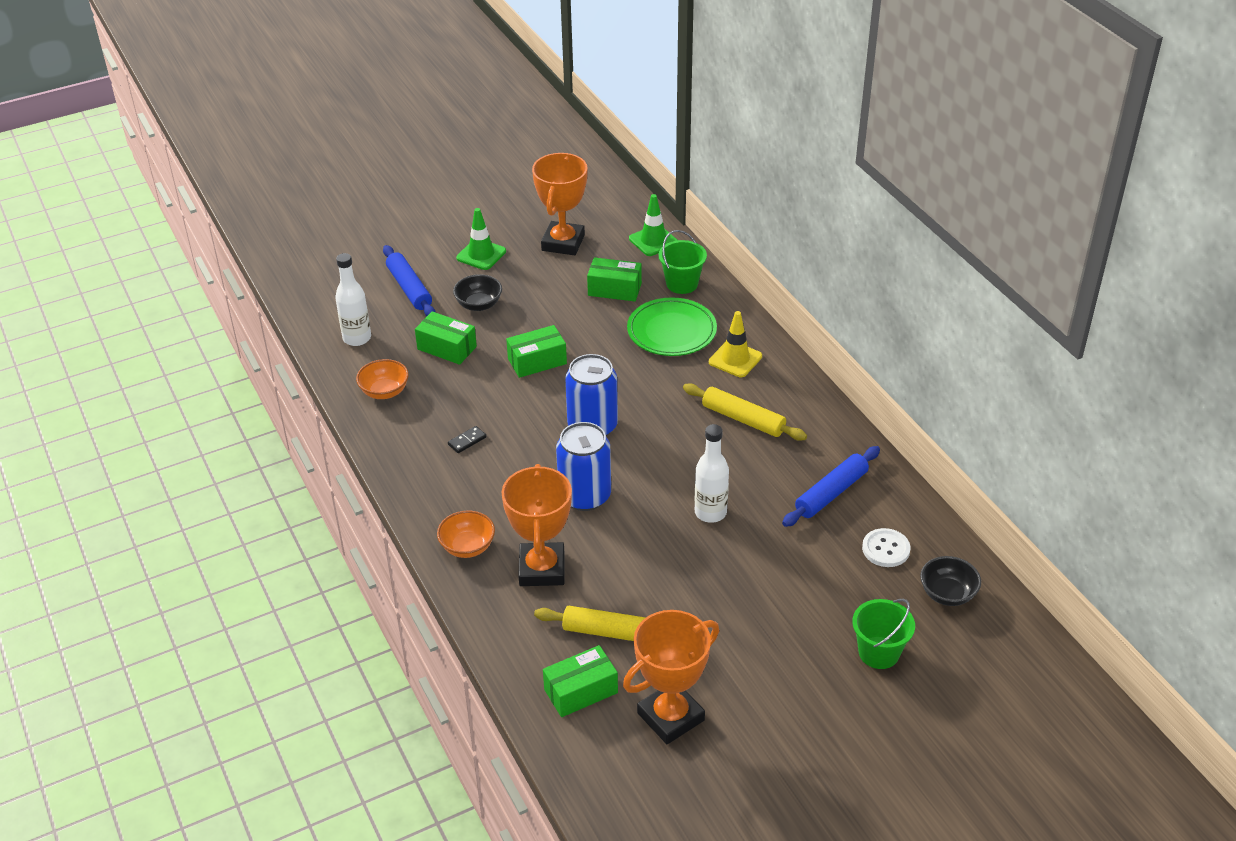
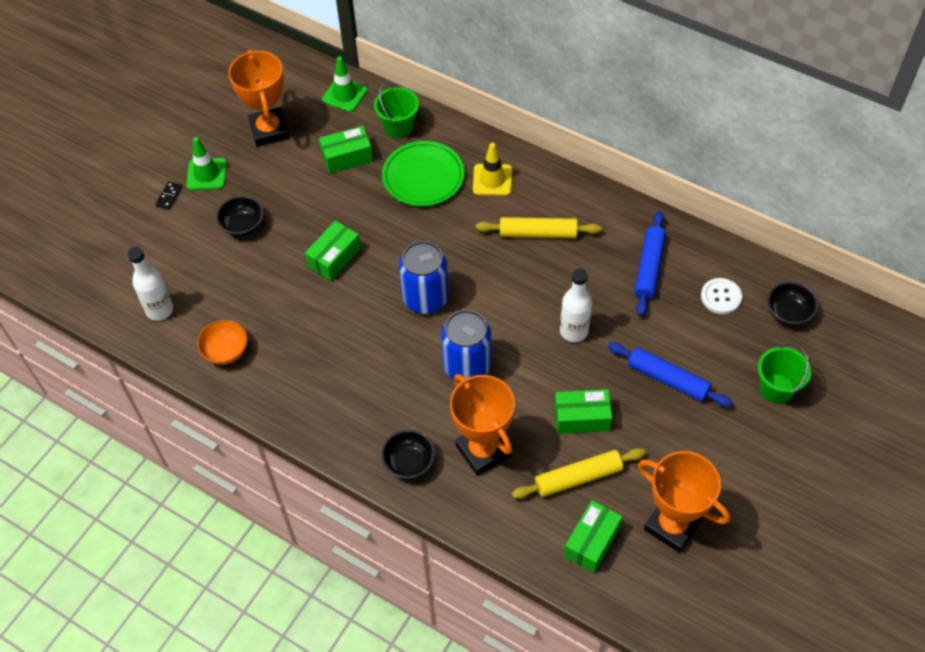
camera: 30 degrees left, 15 degrees up
blue rolling pin [383,245,435,316] -> blue rolling pin moved to [608,342,733,407]
green box [415,311,477,365] -> green box moved to [554,389,612,434]
orange bowl [437,510,495,558] -> black bowl [381,430,435,479]
black domino [448,426,487,453] -> black domino moved to [155,182,182,210]
orange trophy [623,610,719,744] -> orange trophy turned 75 degrees counterclockwise [638,451,730,553]

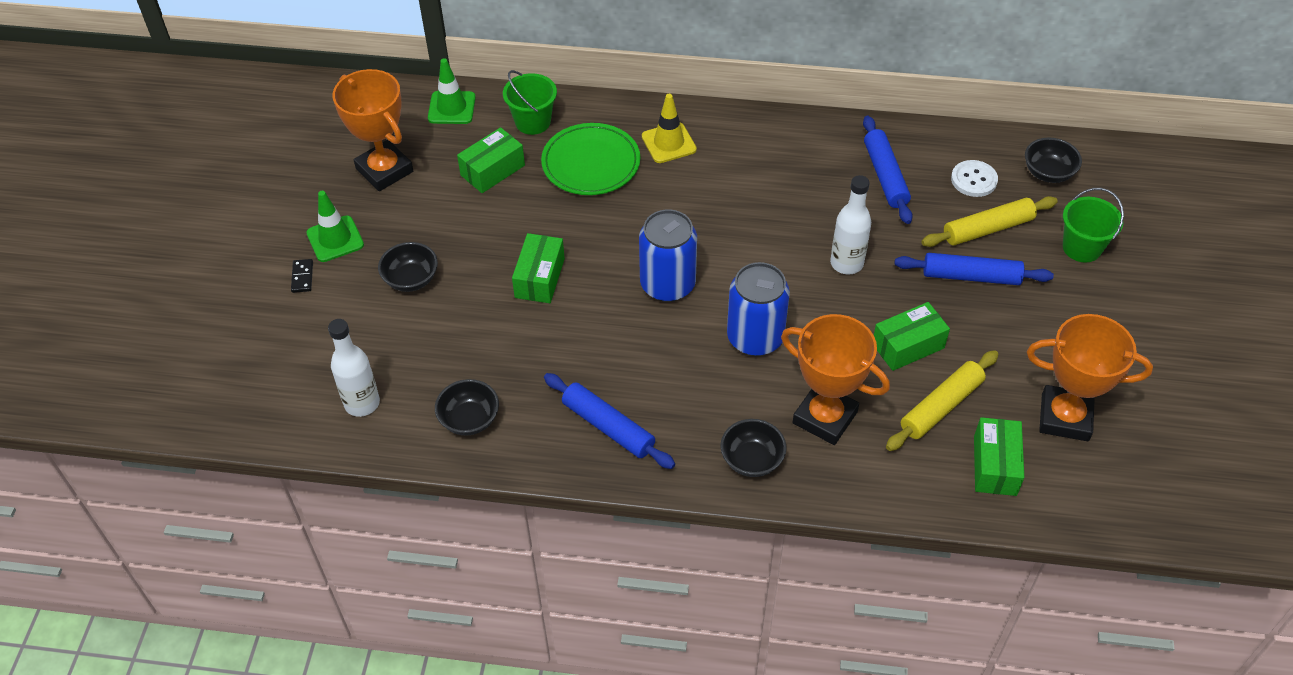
camera: 25 degrees left, 5 degrees down
orange bowl [197,320,248,365] -> black bowl [435,379,499,436]
yellow rolling pin [476,217,602,238] -> yellow rolling pin moved to [921,196,1058,247]
none -> blue rolling pin [544,373,675,469]

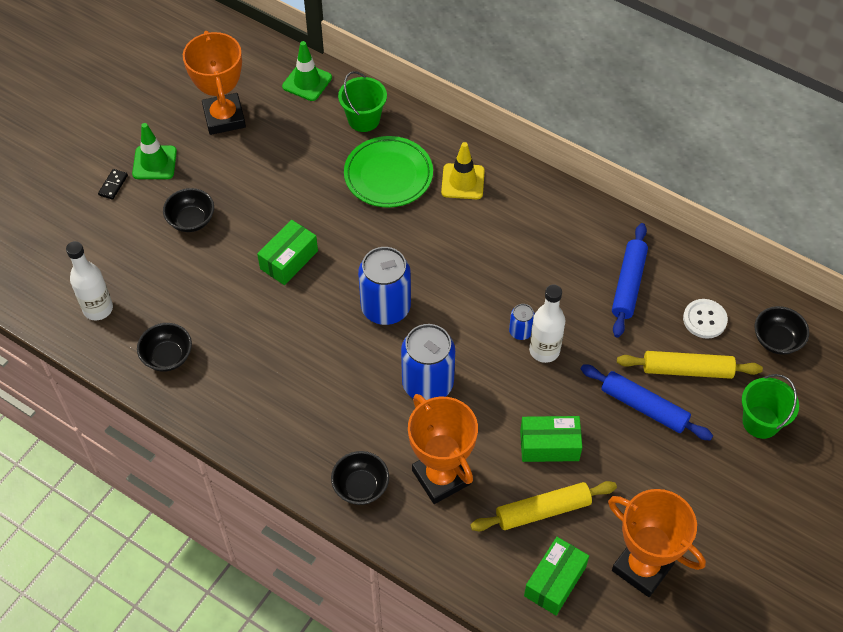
camera: 25 degrees right, 5 degrees up
green box [457,127,525,193] -> none
blue rolling pin [544,373,675,469] -> none
none -> blue can [509,304,535,340]

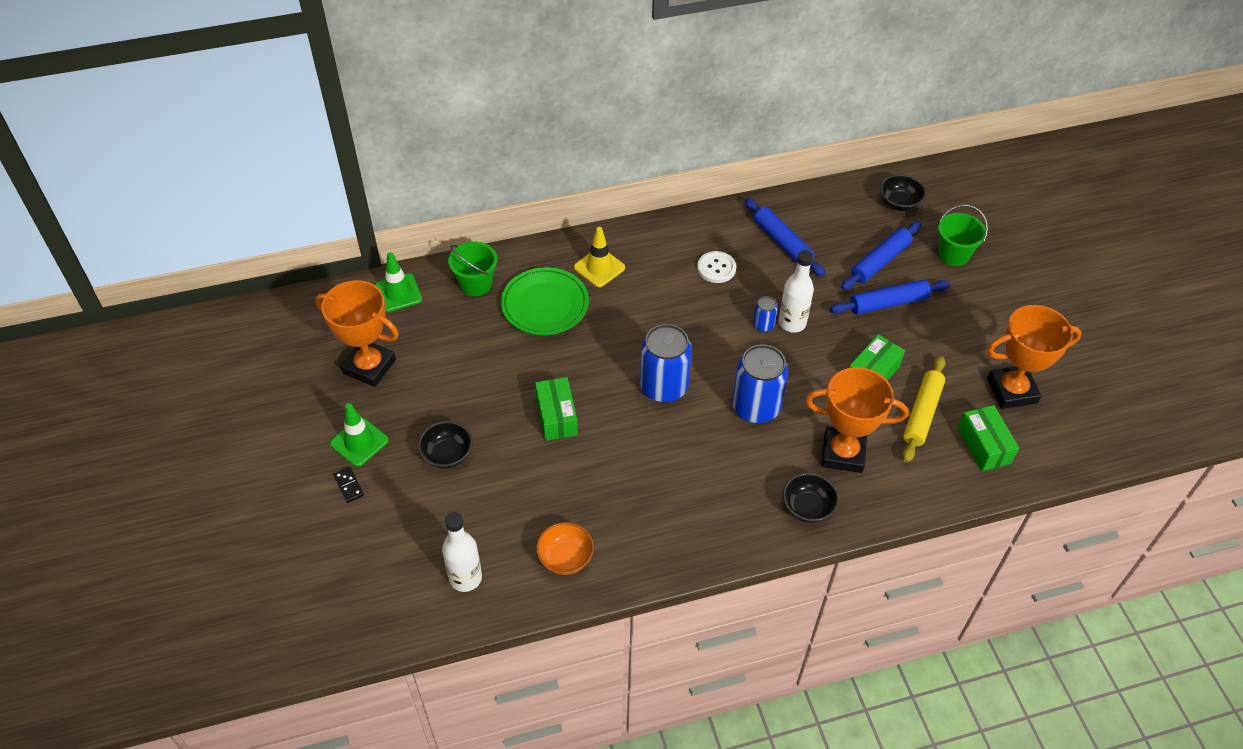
camera: 50 degrees left, 5 degrees down
black bowl [137,323,192,372] -> orange bowl [536,522,594,575]
yellow rolling pin [617,351,763,379] -> blue rolling pin [841,221,921,290]
white button [683,299,728,338] -> white button moved to [697,251,737,283]

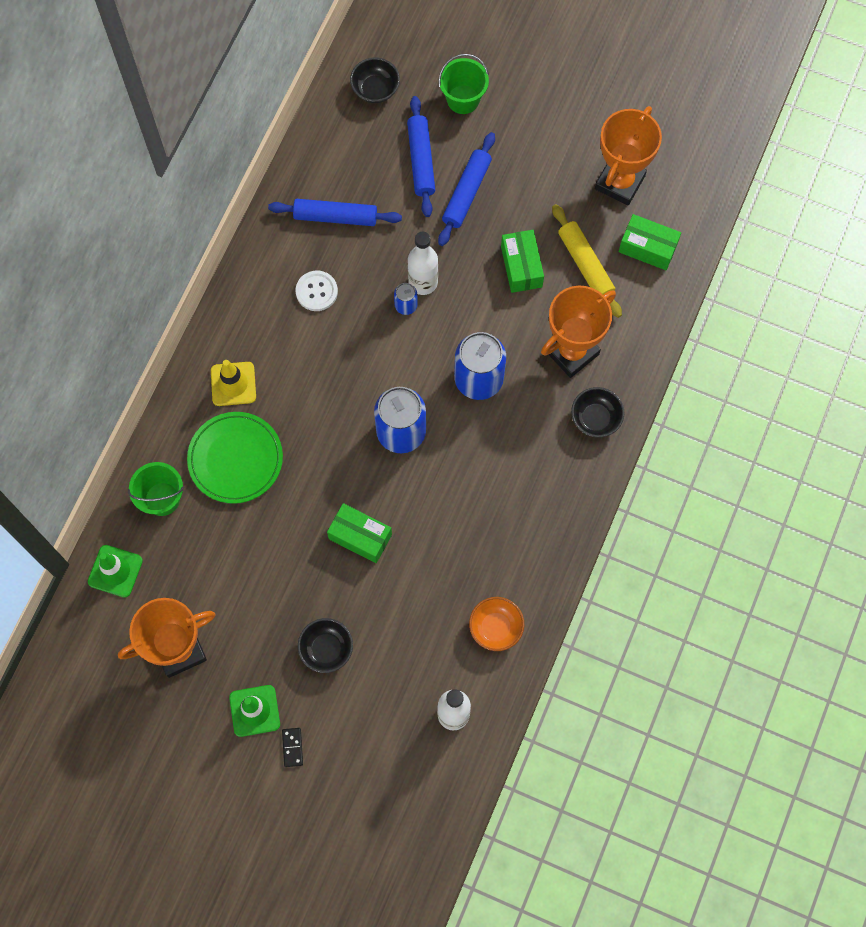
camera: 50 degrees left, 20 degrees up
black domino [333,467,364,503] -> black domino turned 75 degrees clockwise [282,728,303,767]

